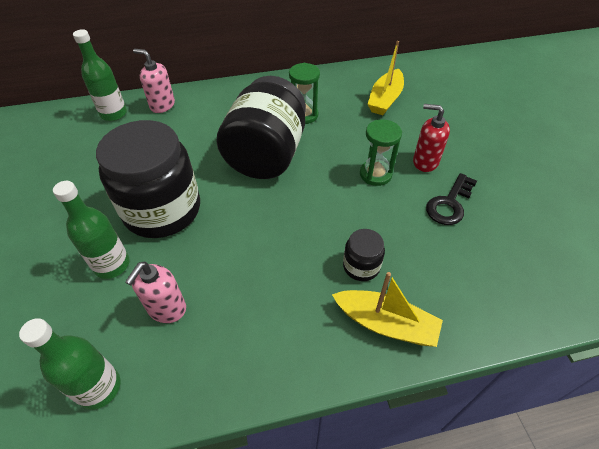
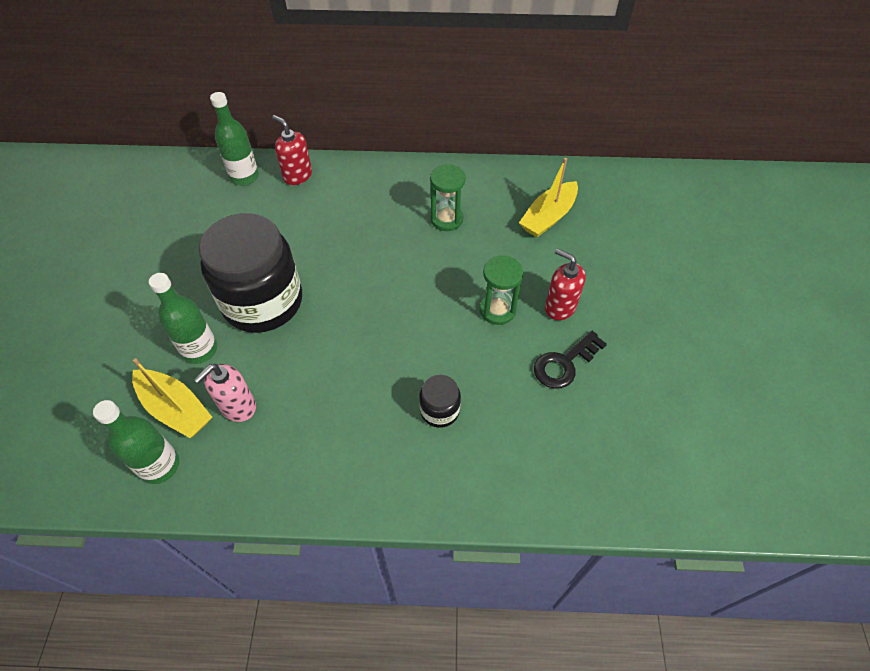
camera: 15 degrees right, 5 degrees up
pink soap dispenser [133,49,175,113] -> red soap dispenser [272,115,312,185]
black jar [216,76,306,179] -> none
yellow boat [332,272,443,347] -> yellow boat moved to [132,358,212,438]

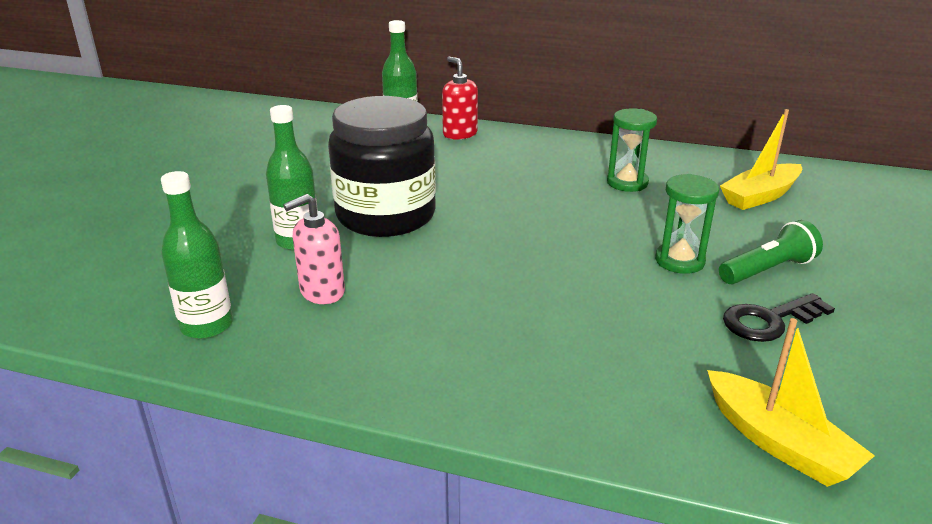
camera: 15 degrees right, 25 degrees down
yellow boat [132,358,212,438] -> yellow boat moved to [707,318,875,487]
black jar [419,375,461,428] -> none
red soap dispenser [545,249,586,320] -> green flashlight [719,220,823,284]

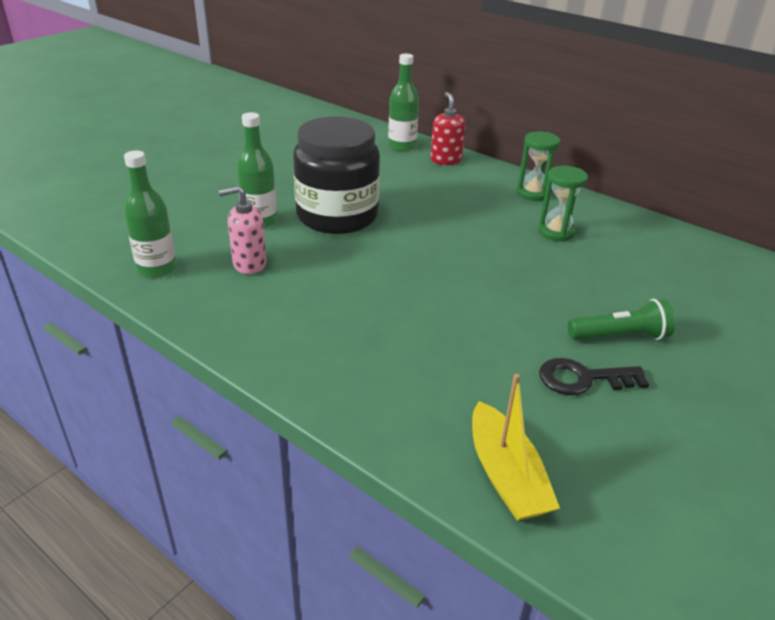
camera: 20 degrees right, 5 degrees up
green hourglass [655,174,719,274] -> green hourglass moved to [517,131,561,201]
yellow boat [720,109,802,210] -> none

